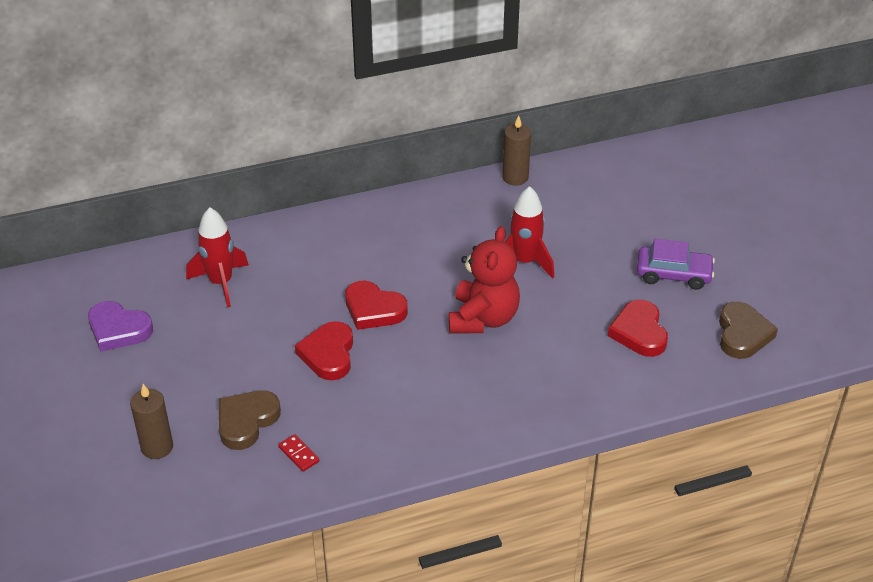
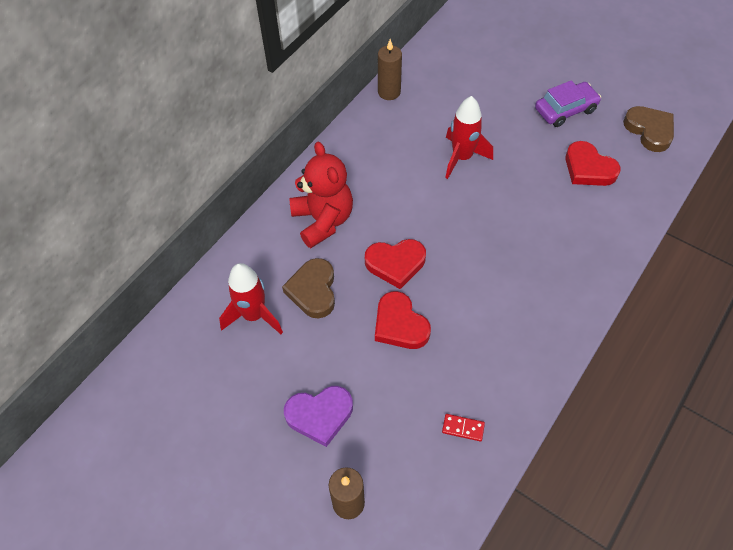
camera: 35 degrees left, 15 degrees up
purple heart [88,301,153,352] -> purple heart moved to [284,386,353,447]
brown heart [219,390,281,450] -> brown heart moved to [282,258,335,319]
red teddy bear [449,226,520,334] -> red teddy bear moved to [289,142,353,248]

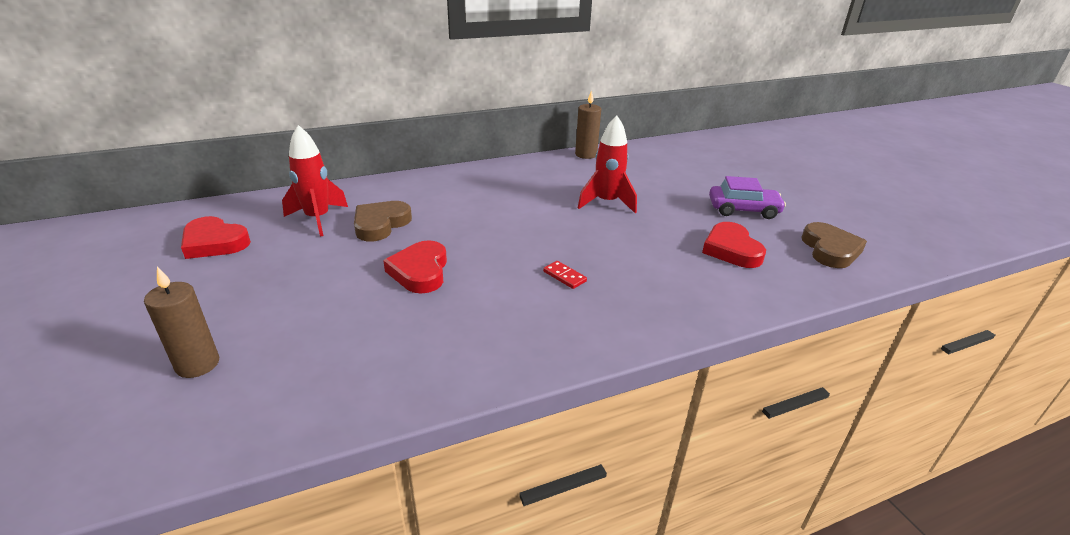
camera: 30 degrees right, 25 degrees down
purple heart [284,386,353,447] -> none
red teddy bear [289,142,353,248] -> none
red heart [365,239,426,289] -> red heart moved to [181,216,251,259]
red domino [442,414,485,441] -> red domino moved to [543,261,587,289]

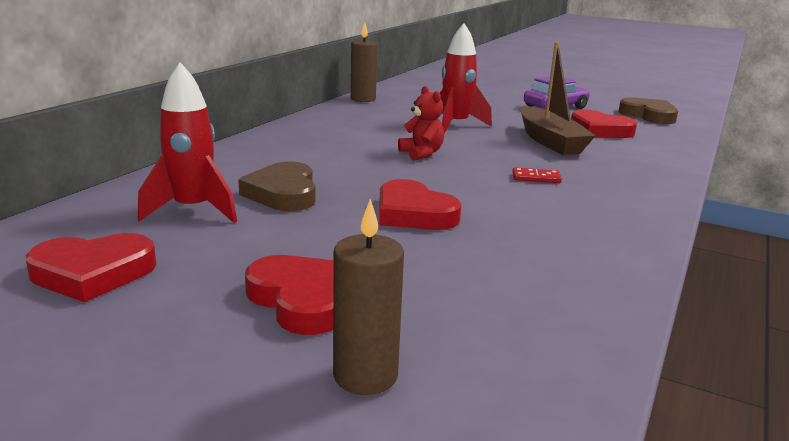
camera: 40 degrees left, 10 degrees down
none -> red heart [245,255,333,335]
none -> red teddy bear [398,86,444,161]
none -> brown boat [520,42,596,155]

